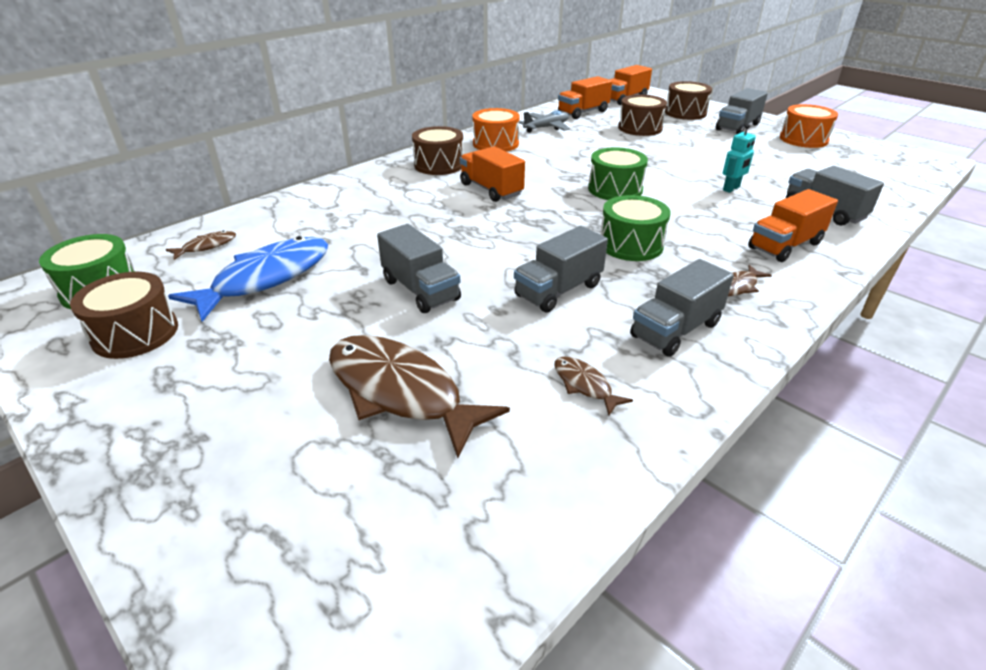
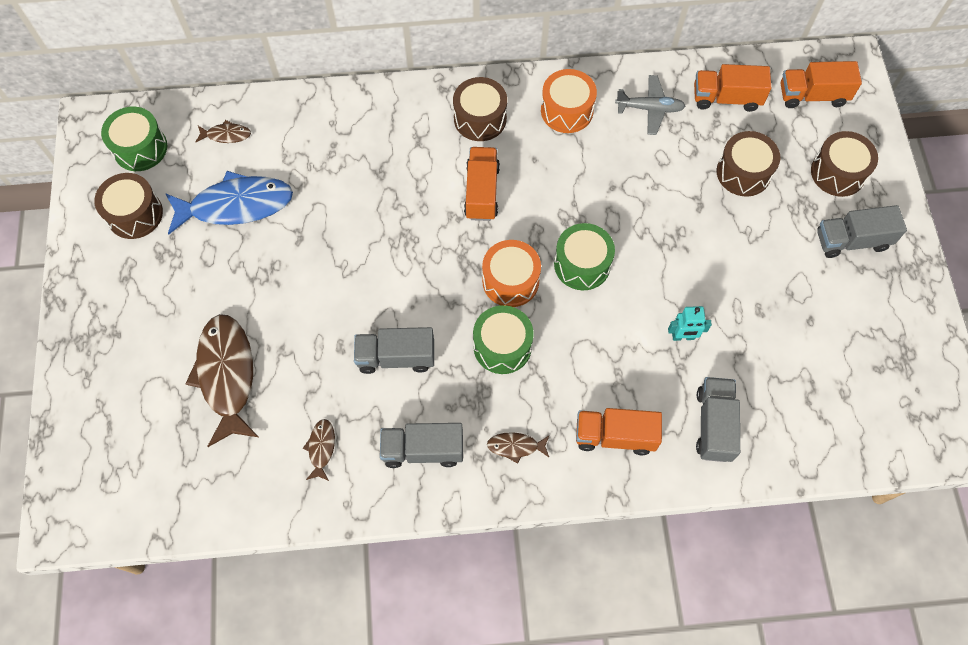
camera: 40 degrees right, 30 degrees up
grey truck [377,224,461,313] -> none
orange drum [780,104,838,148] -> orange drum moved to [482,240,541,307]

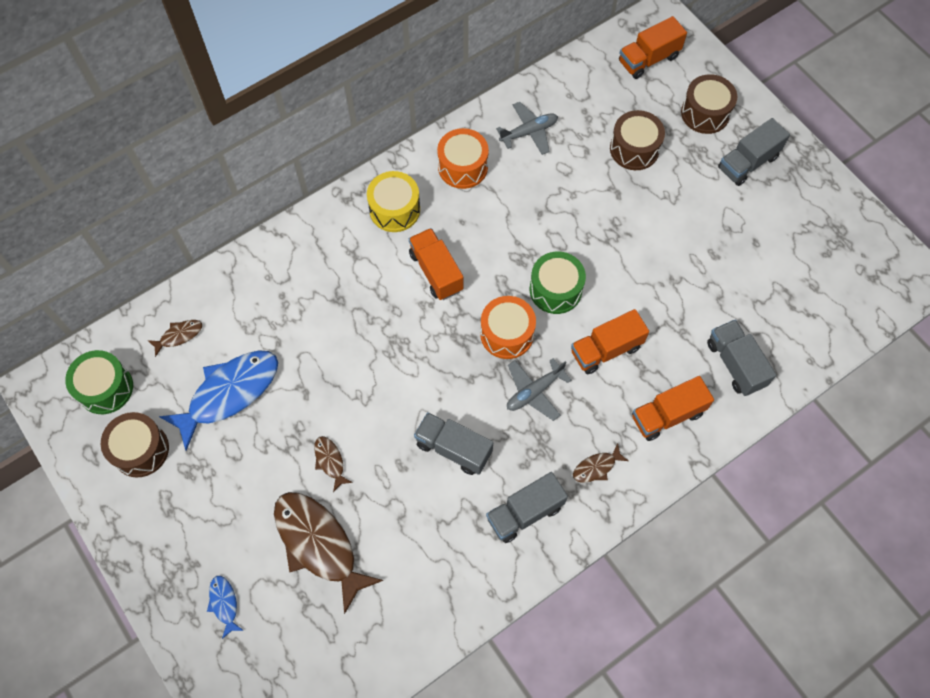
camera: 30 degrees left, 0 degrees up
brown fish [303,419,335,481] -> brown fish moved to [314,436,353,492]
grey truck [354,327,434,374] -> grey truck turned 60 degrees clockwise [414,412,493,475]
brown drum [453,77,507,141] -> yellow drum [367,171,420,232]
green drum [473,305,534,374] -> grey plane [507,359,571,421]
turquoise robot [668,306,712,341] -> none
orange truck [694,64,771,112] -> orange truck moved to [571,309,649,374]
none -> blue fish [207,576,244,639]

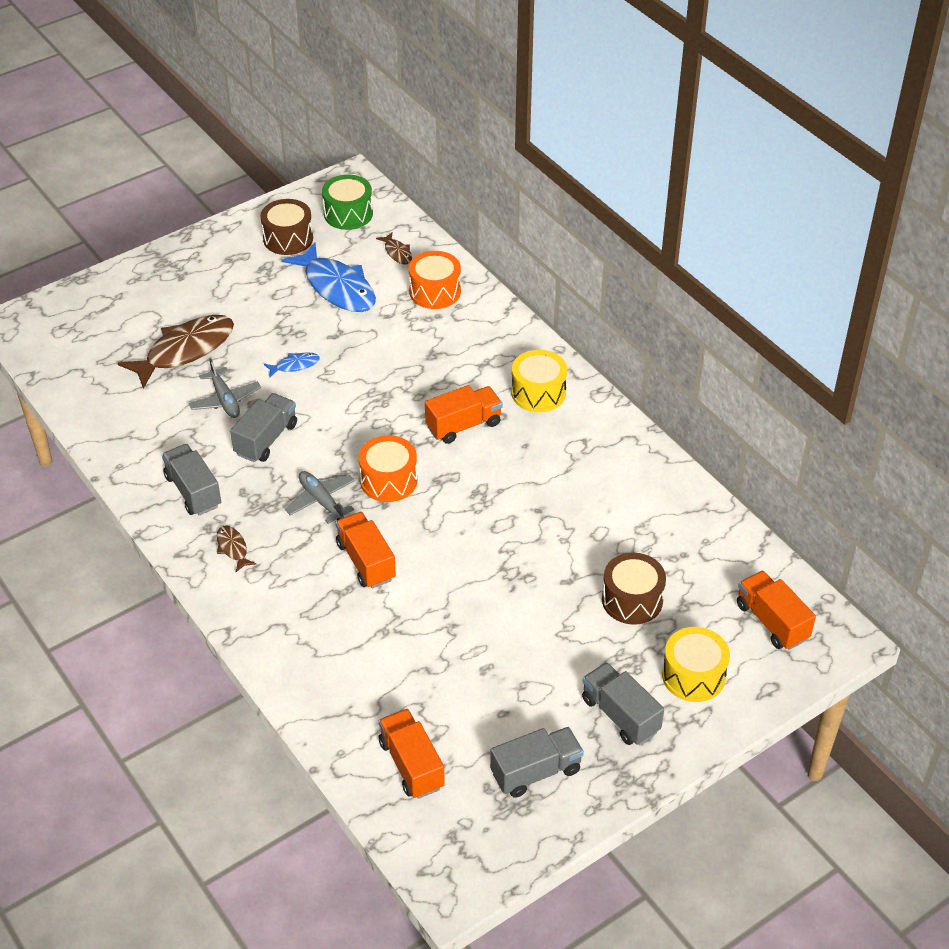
camera: 90 degrees right, 20 degrees down
blue fish [207,576,244,639] -> blue fish moved to [264,352,320,378]
brown fish [314,436,353,492] -> none
orange drum [437,128,489,189] -> orange drum moved to [409,251,461,309]
grey plane [496,102,558,155] -> grey plane moved to [188,358,261,418]
green drum [530,251,586,314] -> none
orange truck [632,376,714,441] -> orange truck moved to [379,709,445,799]
brown drum [681,74,737,134] -> yellow drum [662,627,730,702]
grey truck [707,320,776,396] -> grey truck moved to [490,727,584,798]

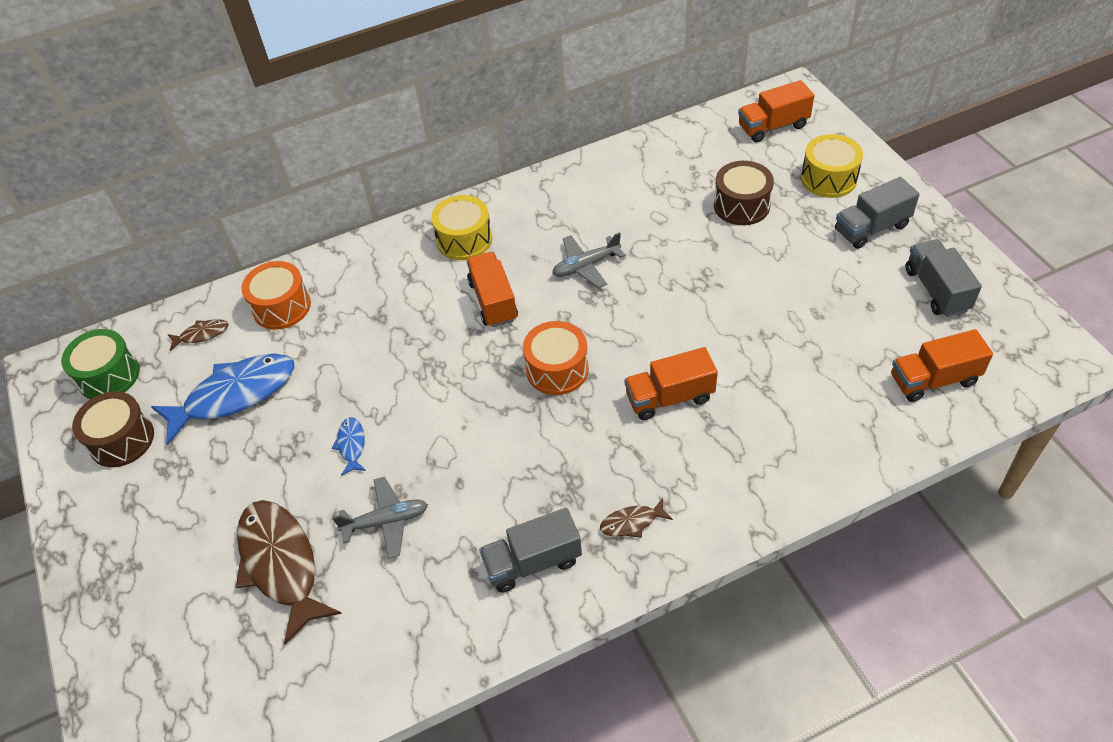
camera: 75 degrees left, 5 degrees up
grey truck [230,393,297,462] -> none
grey plane [285,471,355,524] -> grey plane moved to [552,232,625,288]

